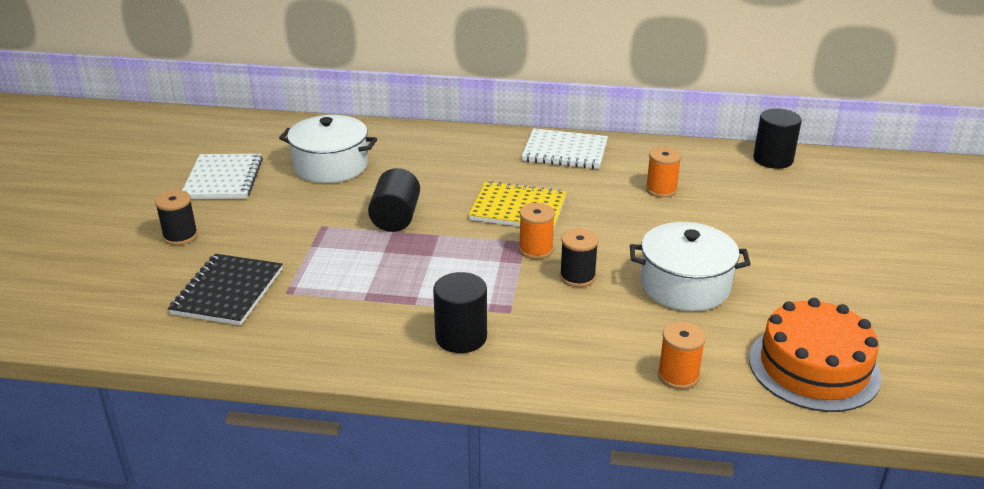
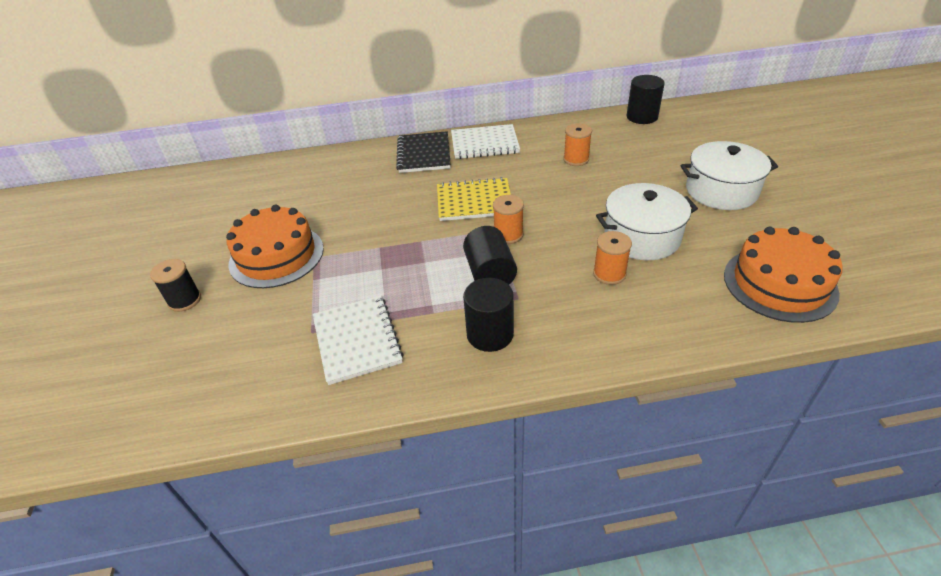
camera: 15 degrees left, 10 degrees up
black notebook [168,254,283,325] -> black notebook moved to [396,131,451,173]
white notebook [182,154,263,199] -> white notebook moved to [313,295,404,385]
white pot [279,115,377,183] -> white pot moved to [680,141,778,210]
black cylinder [368,168,420,232] -> black cylinder moved to [463,226,517,285]
black spool [560,228,599,287] -> none
orange spool [658,321,706,389] -> orange spool moved to [593,231,632,285]
none -> orange cake [226,205,324,288]

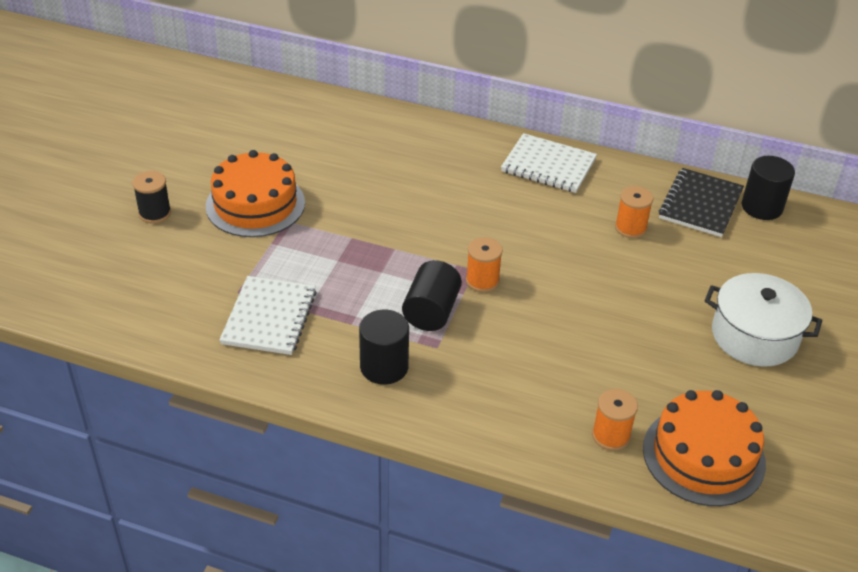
camera: 25 degrees right, 0 degrees up
black notebook [396,131,451,173] -> black notebook moved to [659,168,744,237]
yellow notebook [437,177,511,221] -> none
orange spool [593,231,632,285] -> orange spool moved to [592,389,638,451]
white pot [596,183,698,260] -> none

